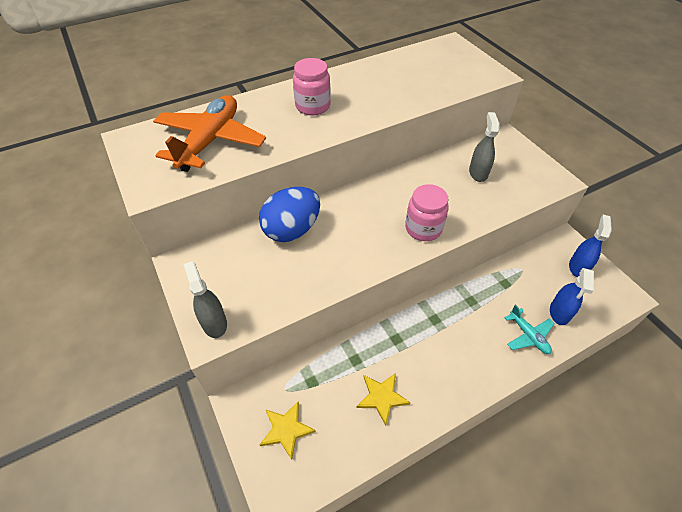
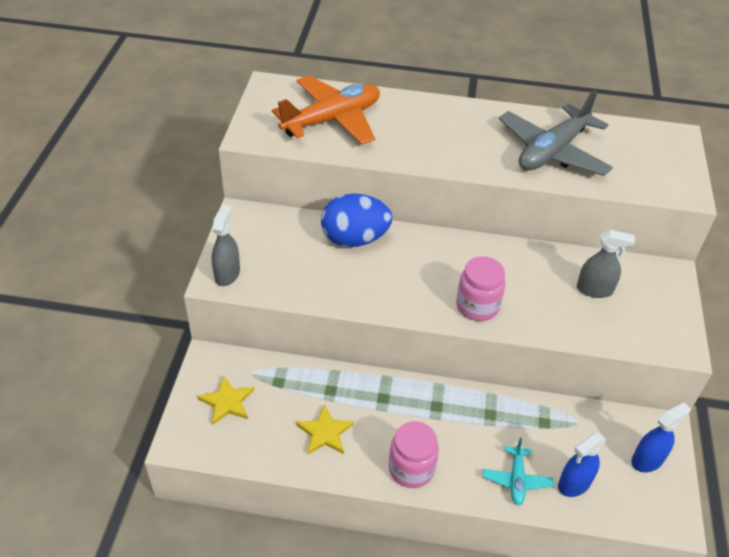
camera: 35 degrees right, 5 degrees down
pink jar [293,58,331,115] -> pink jar moved to [389,421,439,488]
grey spray bottle [469,112,500,182] -> grey spray bottle turned 60 degrees clockwise [577,230,635,298]
none -> grey plane [499,90,613,176]

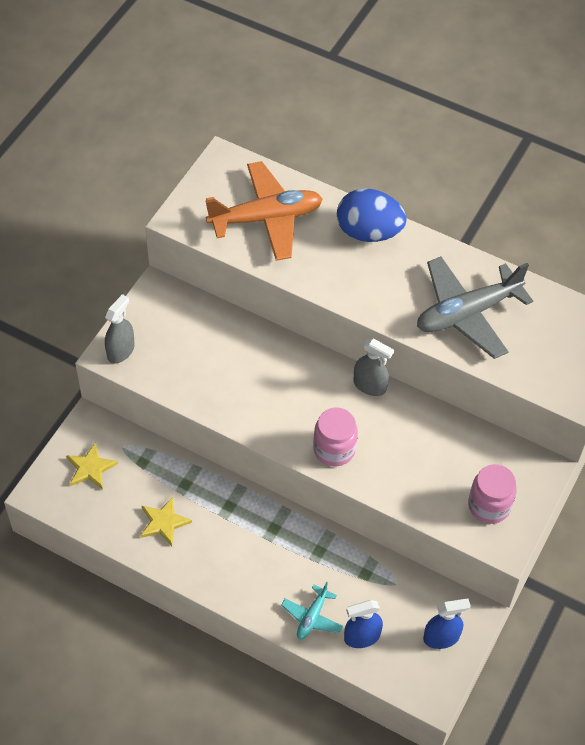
camera: 20 degrees right, 10 degrees up
blue egg [321,194,393,247] -> blue egg moved to [337,188,407,242]
pink jar [389,421,439,488] -> pink jar moved to [468,464,517,524]
grey spray bottle [577,230,635,298] -> grey spray bottle moved to [354,338,394,396]

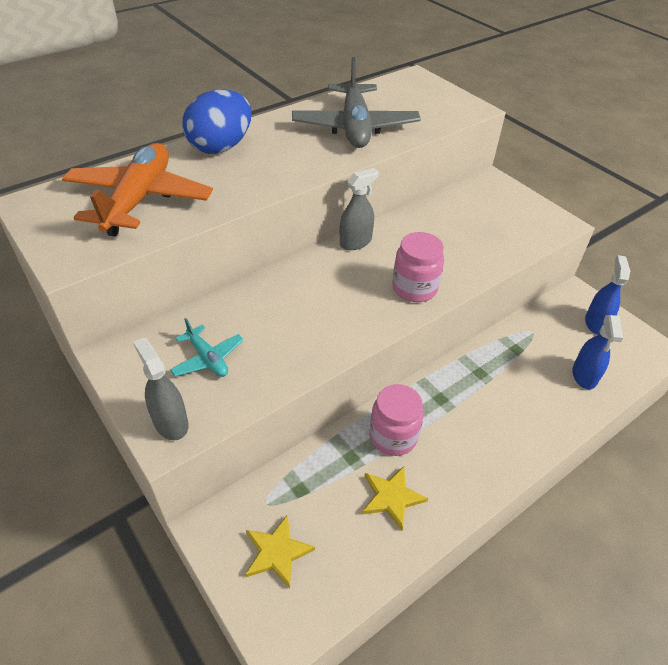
camera: 65 degrees left, 10 degrees down
turquoise plane [281,582,343,639] -> turquoise plane moved to [170,318,244,377]
pink jar [468,464,517,524] -> pink jar moved to [370,384,424,456]

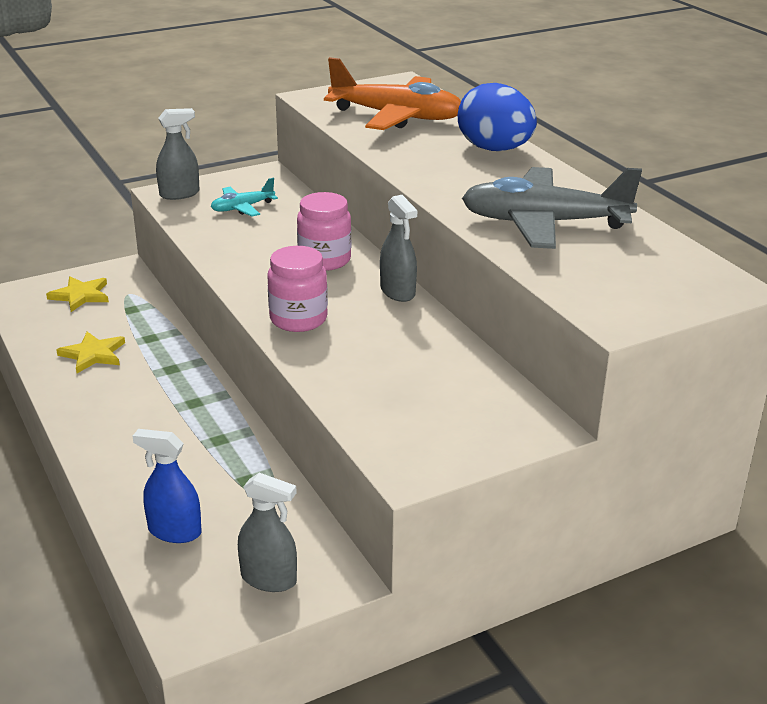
camera: 100 degrees right, 15 degrees down
pink jar [370,384,424,456] -> pink jar moved to [297,192,351,271]
blue spray bottle [585,255,630,335] -> grey spray bottle [238,473,297,592]

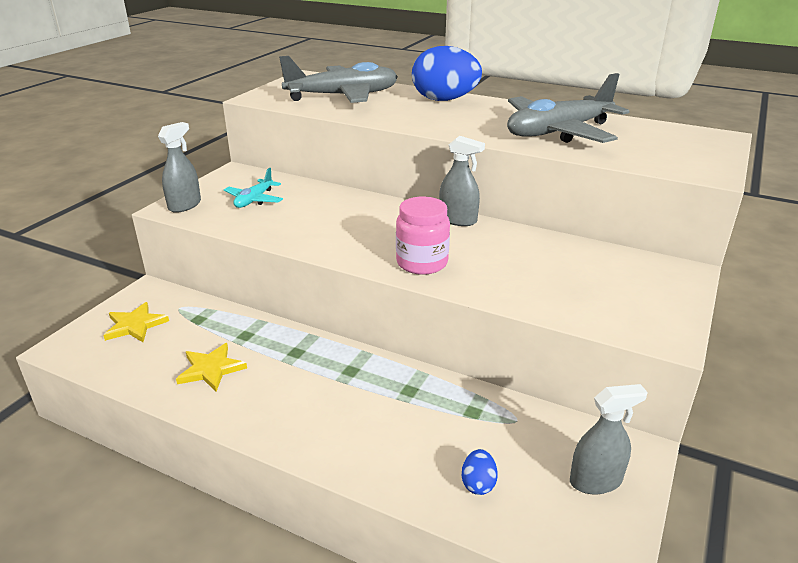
camera: 35 degrees left, 0 degrees up
blue spray bottle [133,429,202,543] -> blue egg [462,449,498,495]
pink jar [297,192,351,271] -> none
orange plane [324,57,461,130] -> grey plane [279,56,398,103]

